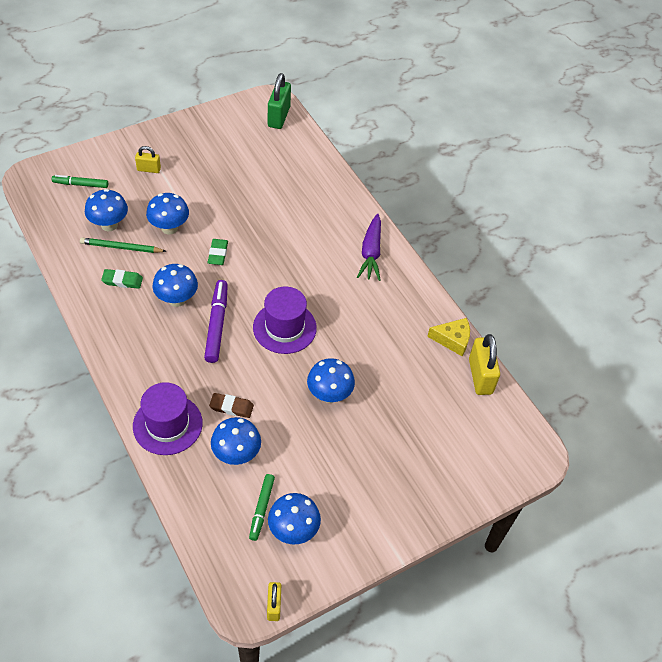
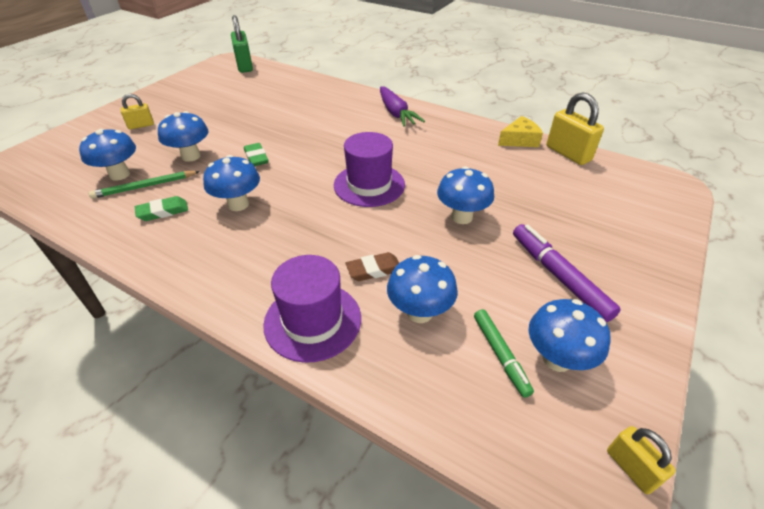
camera: 25 degrees left, 10 degrees down
green marker [52,175,108,188] -> none
purple marker [204,280,228,363] -> purple marker moved to [513,224,621,322]

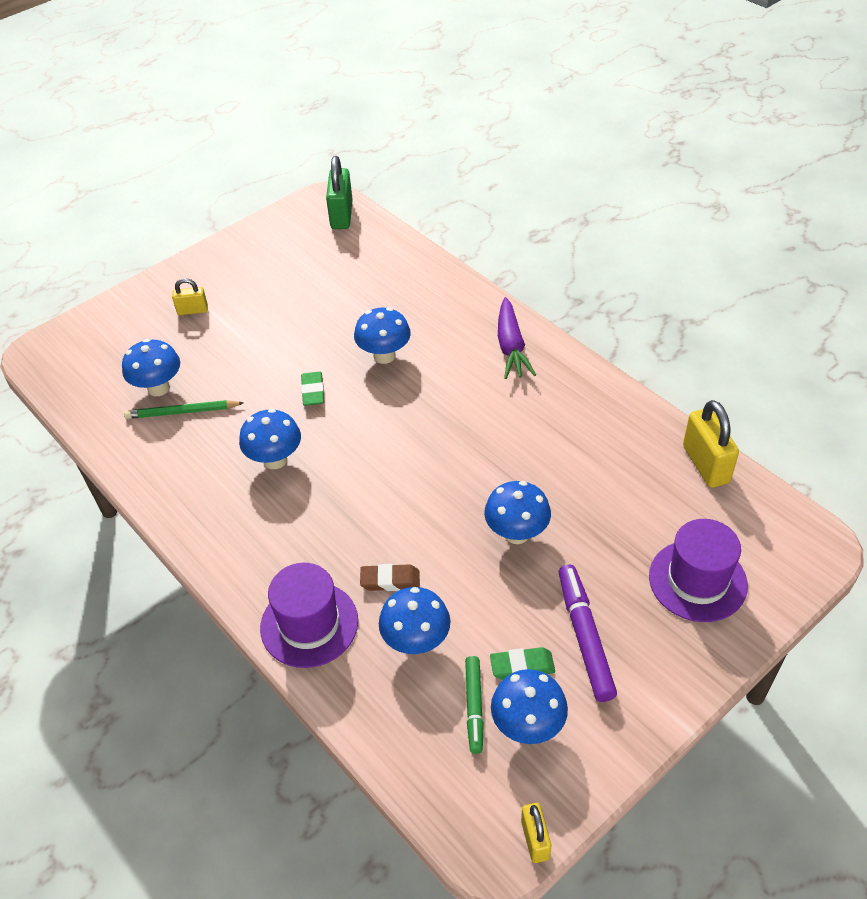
camera: 20 degrees right, 5 degrees up
green eraser [135,196,188,221] -> green eraser moved to [490,647,555,680]
blue mushroom [158,111,209,162] -> blue mushroom moved to [354,307,411,364]
purple hat [334,132,405,207] -> purple hat moved to [649,519,748,622]
yellow cheese [498,116,543,147] -> none

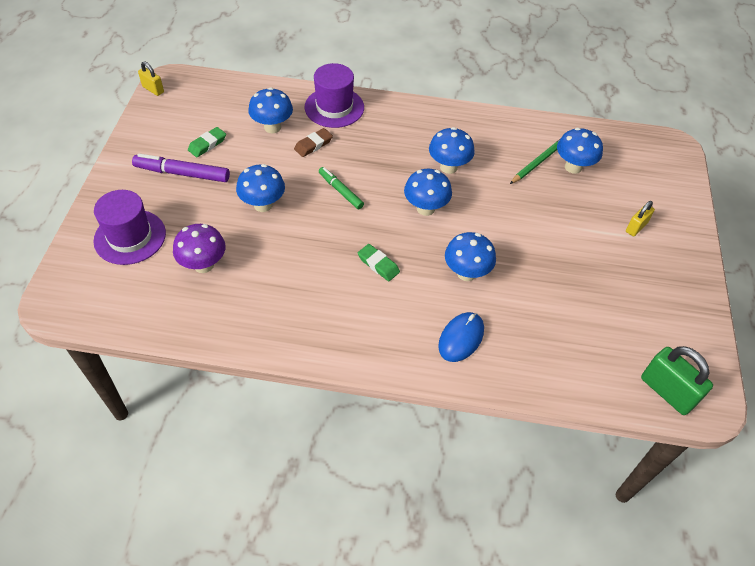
camera: 135 degrees right, 5 degrees up
green eraser [301,372,324,406] -> green eraser moved to [358,244,400,281]
green marker [465,656,484,754] -> green marker moved to [319,167,364,209]
blue mushroom [491,669,568,744] -> blue mushroom moved to [404,169,452,216]
purple carrot [498,297,536,379] -> none
purple marker [559,565,617,702] -> purple marker turned 150 degrees clockwise [132,154,230,182]
yellow padlock [683,400,739,488] -> none
none -> purple mushroom [173,224,226,273]
none -> blue mouse [438,312,484,362]

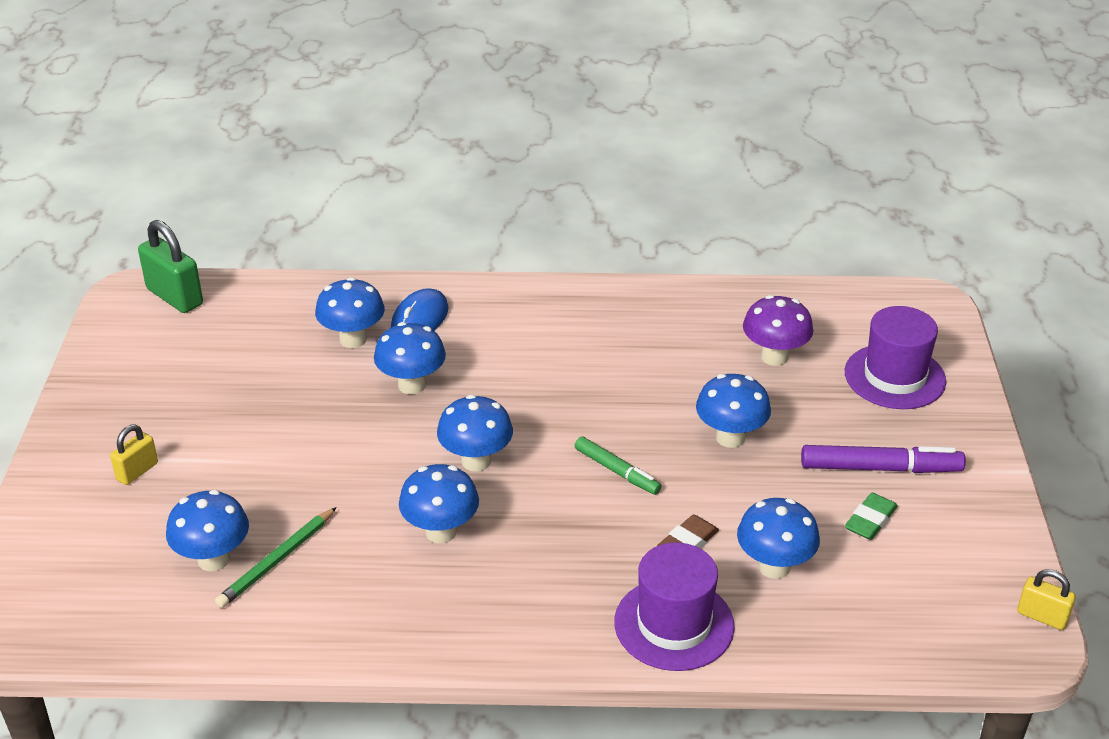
camera: 175 degrees right, 15 degrees down
green eraser [358,244,400,281] -> none
none -> blue mushroom [315,277,385,348]

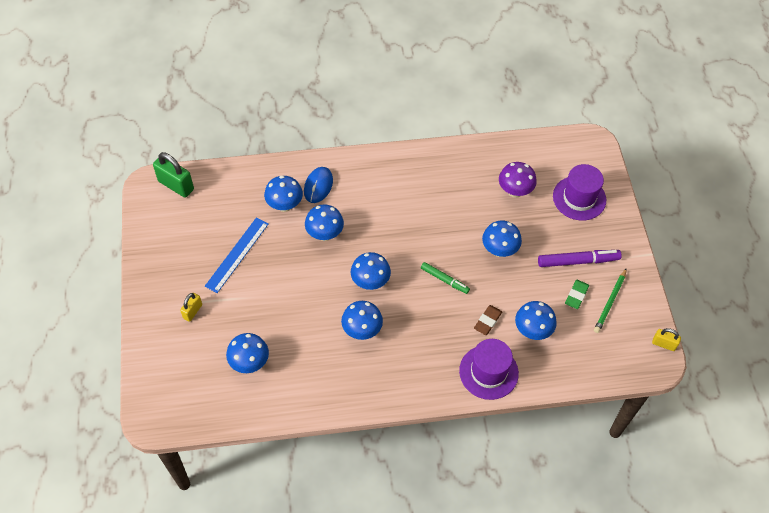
camera: 10 degrees left, 20 degrees up
green pencil [215,507,337,608] -> green pencil moved to [594,268,627,333]
none -> blue ruler [205,218,269,293]

